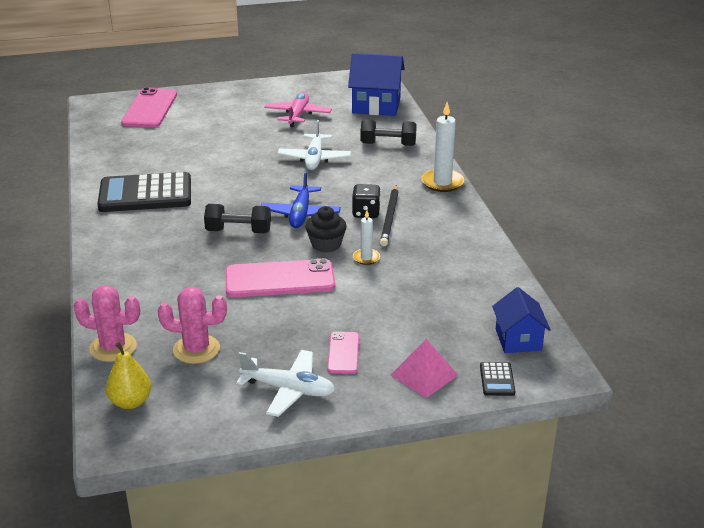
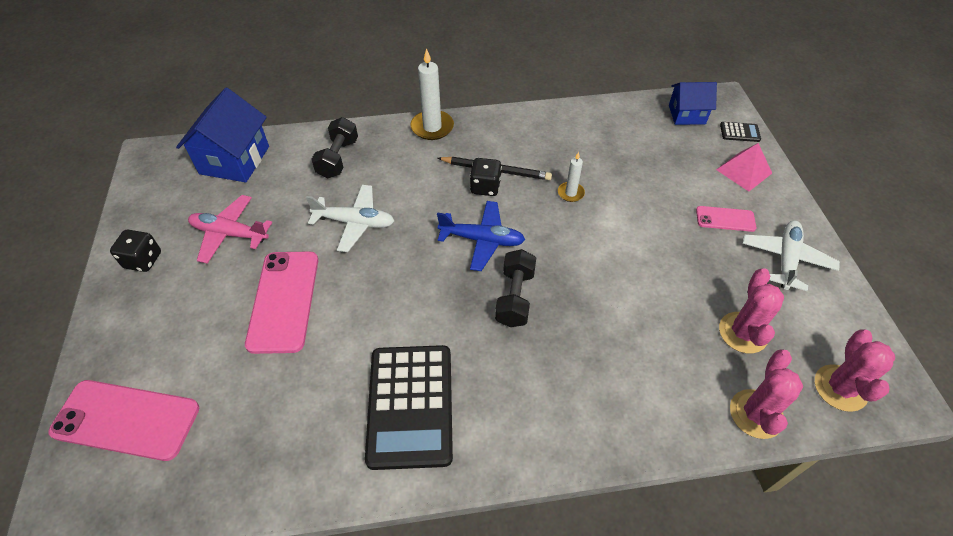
camera: 85 degrees left, 20 degrees up
yellow pear [106,342,151,409] -> pink cactus [815,330,895,412]
pink phone [225,259,335,297] -> pink phone moved to [245,251,318,354]
black cupcake [306,206,347,253] -> none
none -> black dice [110,230,161,272]

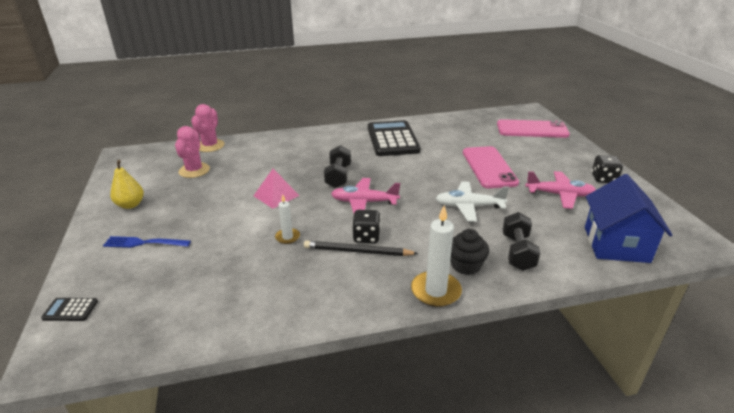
camera: 175 degrees right, 20 degrees down
blue plane [437,201,525,271] -> pink plane [331,178,400,213]
blue house [669,82,717,125] -> none
pink phone [696,206,756,232] -> none
pink pyramid [716,143,772,191] -> pink pyramid moved to [254,169,300,209]
white plane [742,220,840,291] -> yellow pear [110,160,144,209]
pink cactus [815,330,895,412] -> none
none -> blue fork [103,236,191,248]
none -> black cupcake [450,229,489,275]

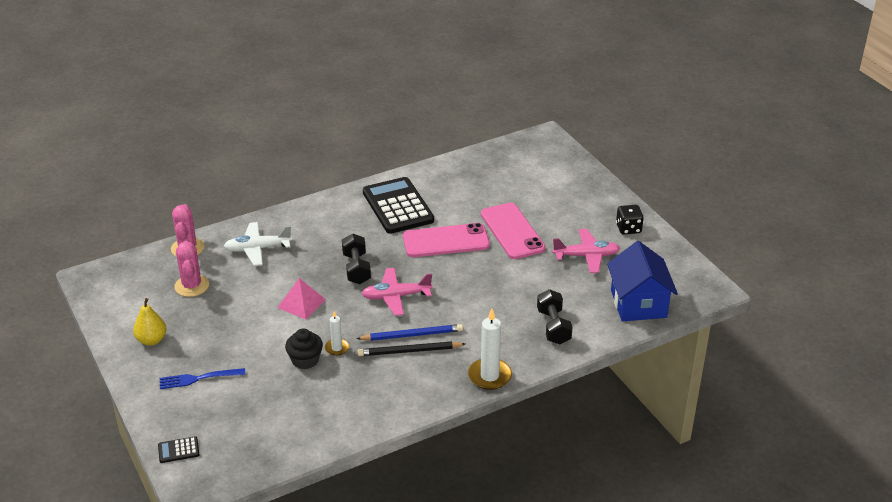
camera: 15 degrees left, 5 degrees up
black dice [352,210,381,243] -> blue pencil [356,324,463,341]
white plane [436,181,509,222] -> white plane moved to [224,222,292,266]
black cupcake [450,229,489,275] -> black cupcake moved to [285,329,323,369]
pink phone [497,119,570,138] -> pink phone moved to [403,223,490,257]

